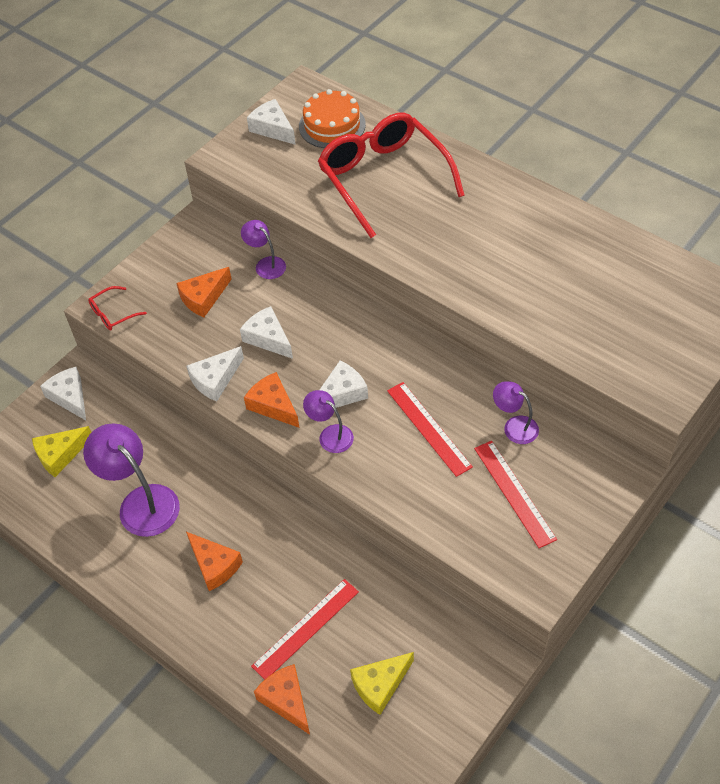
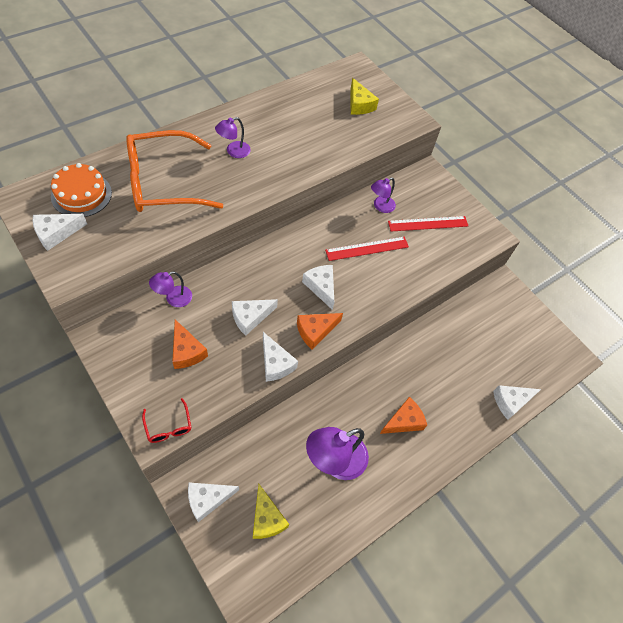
camera: 85 degrees left, 5 degrees up
red ruler [251,579,359,680] -> none
orange cheese [254,664,310,735] -> white cheese [493,385,541,420]
purple lamp [303,390,354,453] -> purple lamp moved to [215,117,251,158]
red glasses [318,113,465,238] -> orange glasses [126,130,223,212]
yellow cheese [350,652,414,715] -> yellow cheese moved to [350,78,379,115]

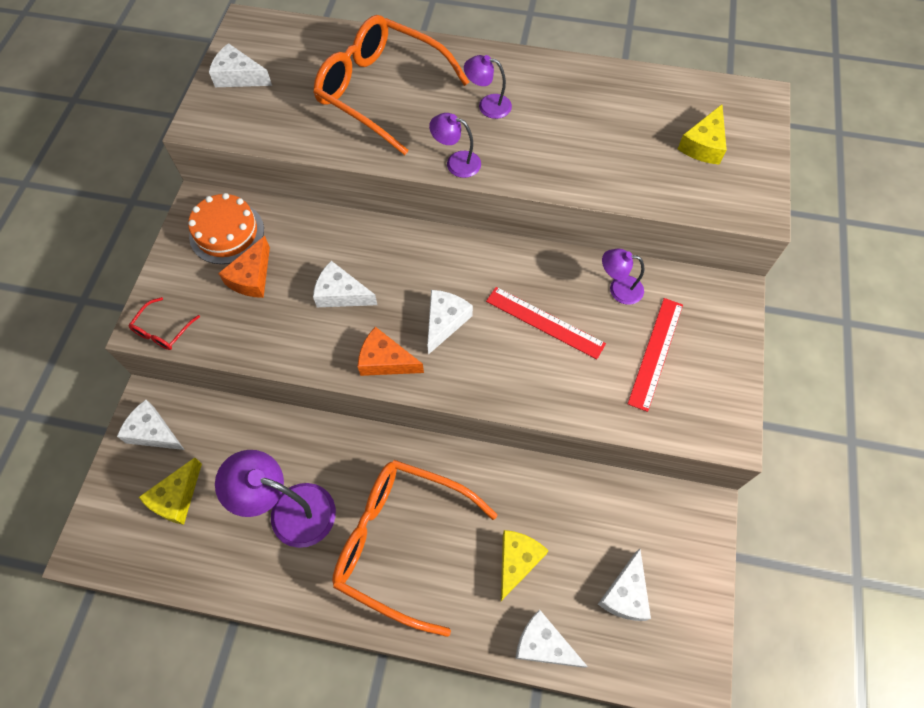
camera: 55 degrees right, 5 degrees up
orange cake [51,163,112,217] -> orange cake moved to [188,193,264,264]
purple lamp [149,272,192,307] -> purple lamp moved to [429,113,481,178]
white cheese [263,332,298,382] -> white cheese moved to [598,549,651,621]
orange cheese [380,397,427,434] -> orange glasses [332,460,498,637]
red ruler [388,216,468,232] -> red ruler turned 75 degrees clockwise [628,298,683,412]
none -> yellow cheese [501,530,549,601]

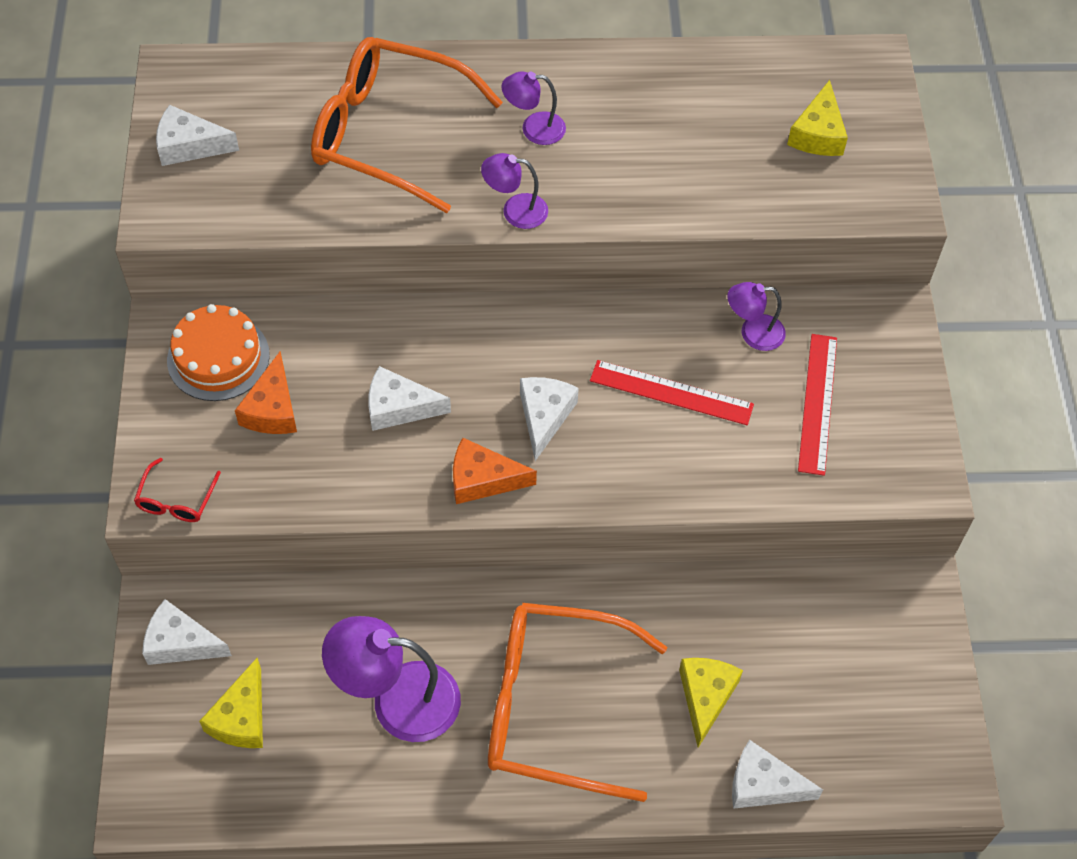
camera: 15 degrees left, 5 degrees down
white cheese [598,549,651,621] -> none

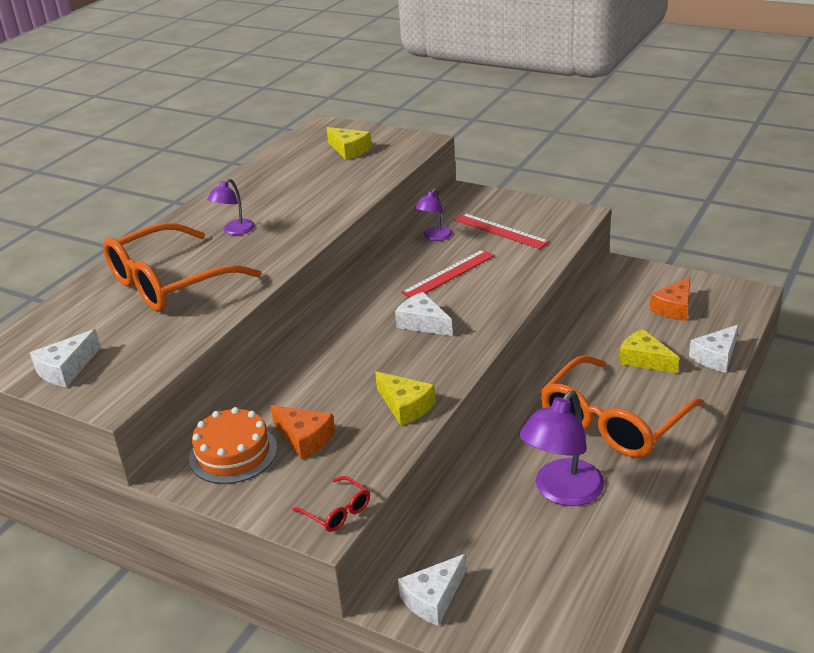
camera: 55 degrees left, 25 degrees down
yellow cheese [199,658,263,748] -> yellow cheese moved to [375,371,436,426]
white cheese [368,366,451,431] -> none
orange cheese [453,438,537,504] -> orange cheese moved to [650,277,690,321]
purple lamp [481,153,548,229] -> none

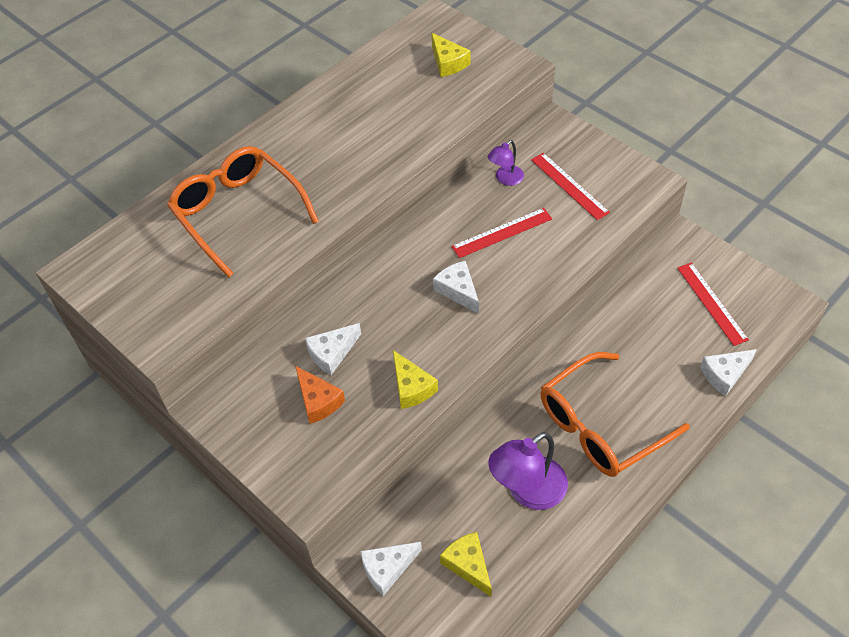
camera: 15 degrees right, 20 degrees up
white cheese [30,329,101,387] -> white cheese moved to [305,323,361,375]
orange glasses [103,223,261,312] -> orange glasses turned 75 degrees clockwise [167,146,319,278]
orange cake [189,407,277,484] -> none
purple lamp [207,179,255,235] -> none
red glasses [292,476,370,532] -> none
yellow cheese [619,329,679,374] -> yellow cheese moved to [440,532,492,597]
orange cheese [650,277,690,321] -> red ruler [677,262,749,346]

